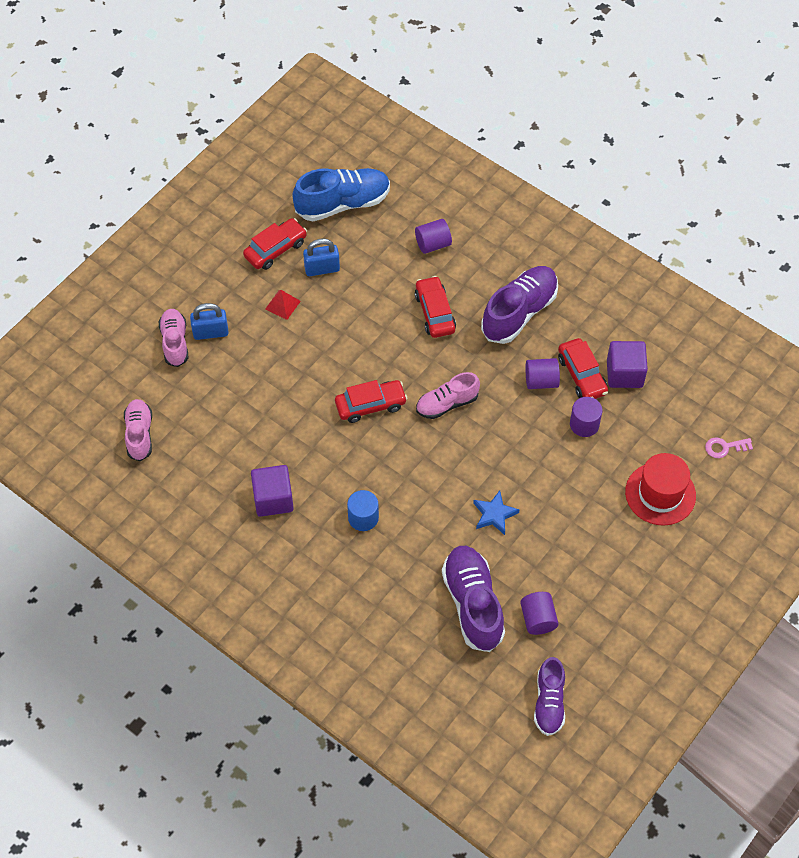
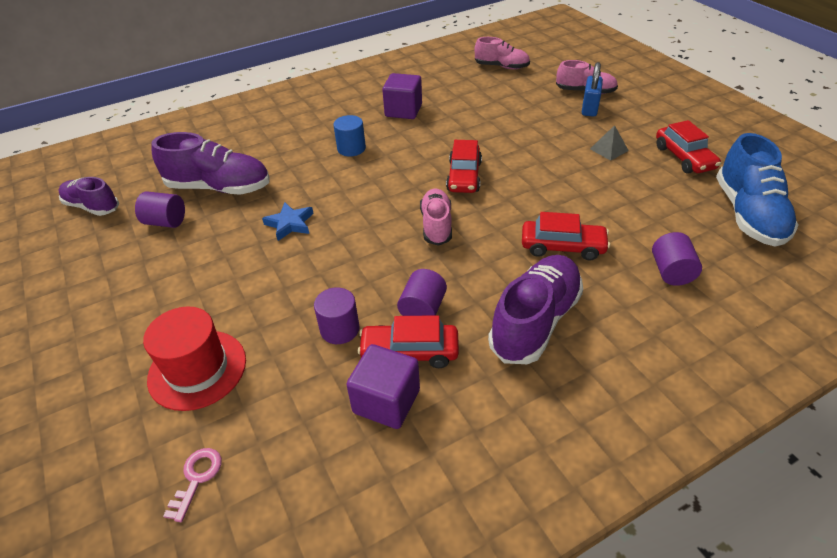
camera: 115 degrees right, 15 degrees down
red pyramid [265,290,301,320] -> grey pyramid [590,125,629,161]
blue padlock [303,238,340,276] -> none
purple shoe [481,266,558,344] -> purple shoe turned 120 degrees counterclockwise [488,255,583,364]

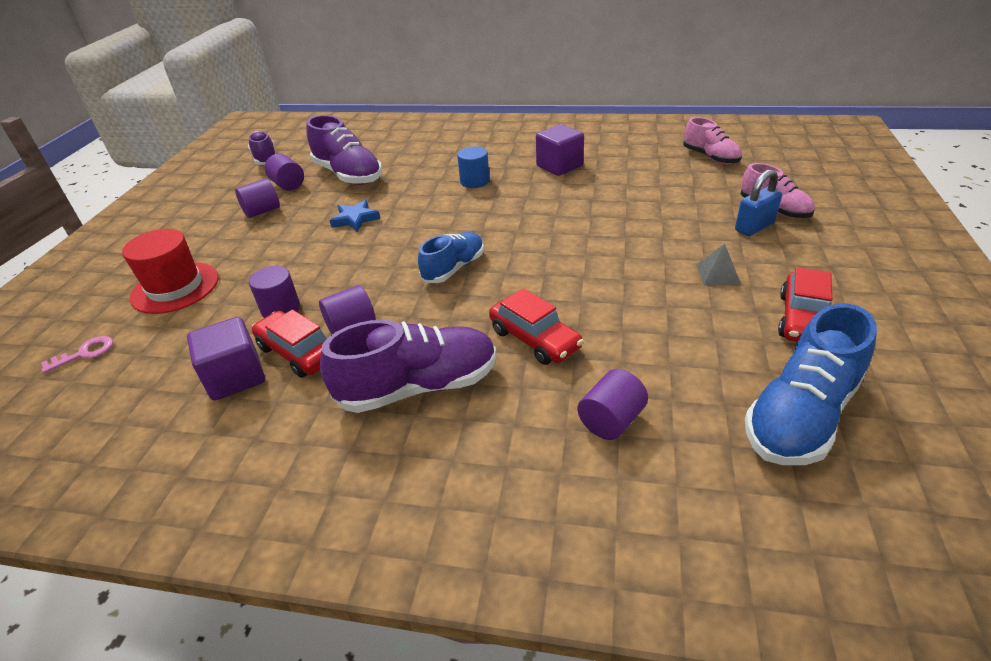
camera: 40 degrees right, 5 degrees down
pink shoe [420,188,452,246] -> blue shoe [418,232,484,283]
red car [446,140,482,193] -> none
none -> purple cylinder [235,178,280,218]

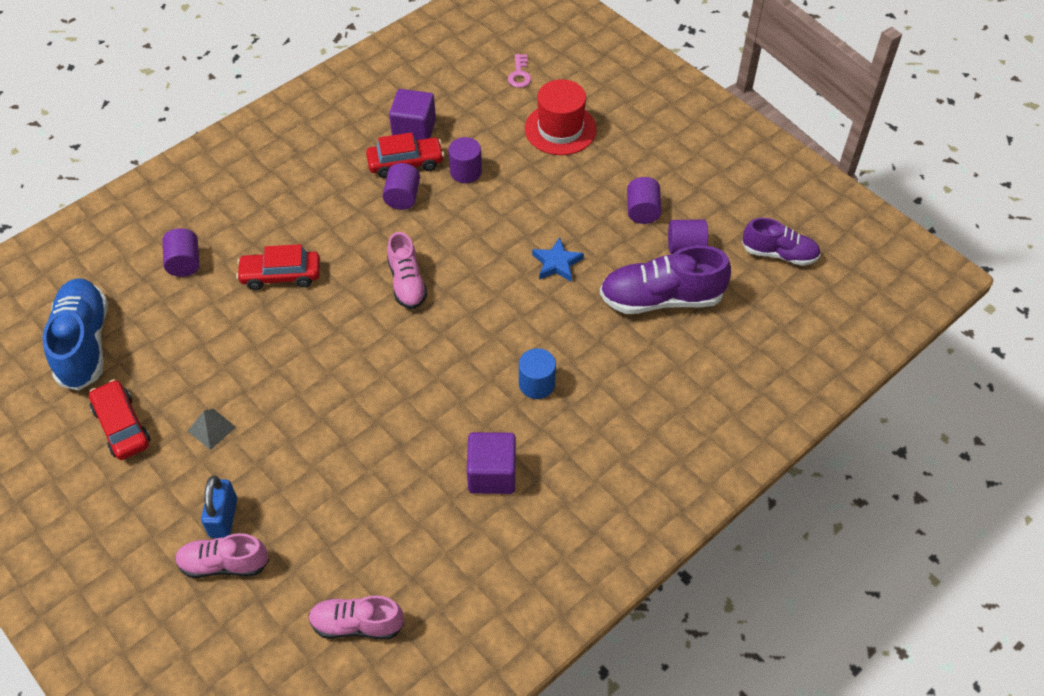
camera: 125 degrees right, 15 degrees up
purple shoe [320,320,497,413] -> none
blue shoe [418,232,484,283] -> pink shoe [387,232,428,309]

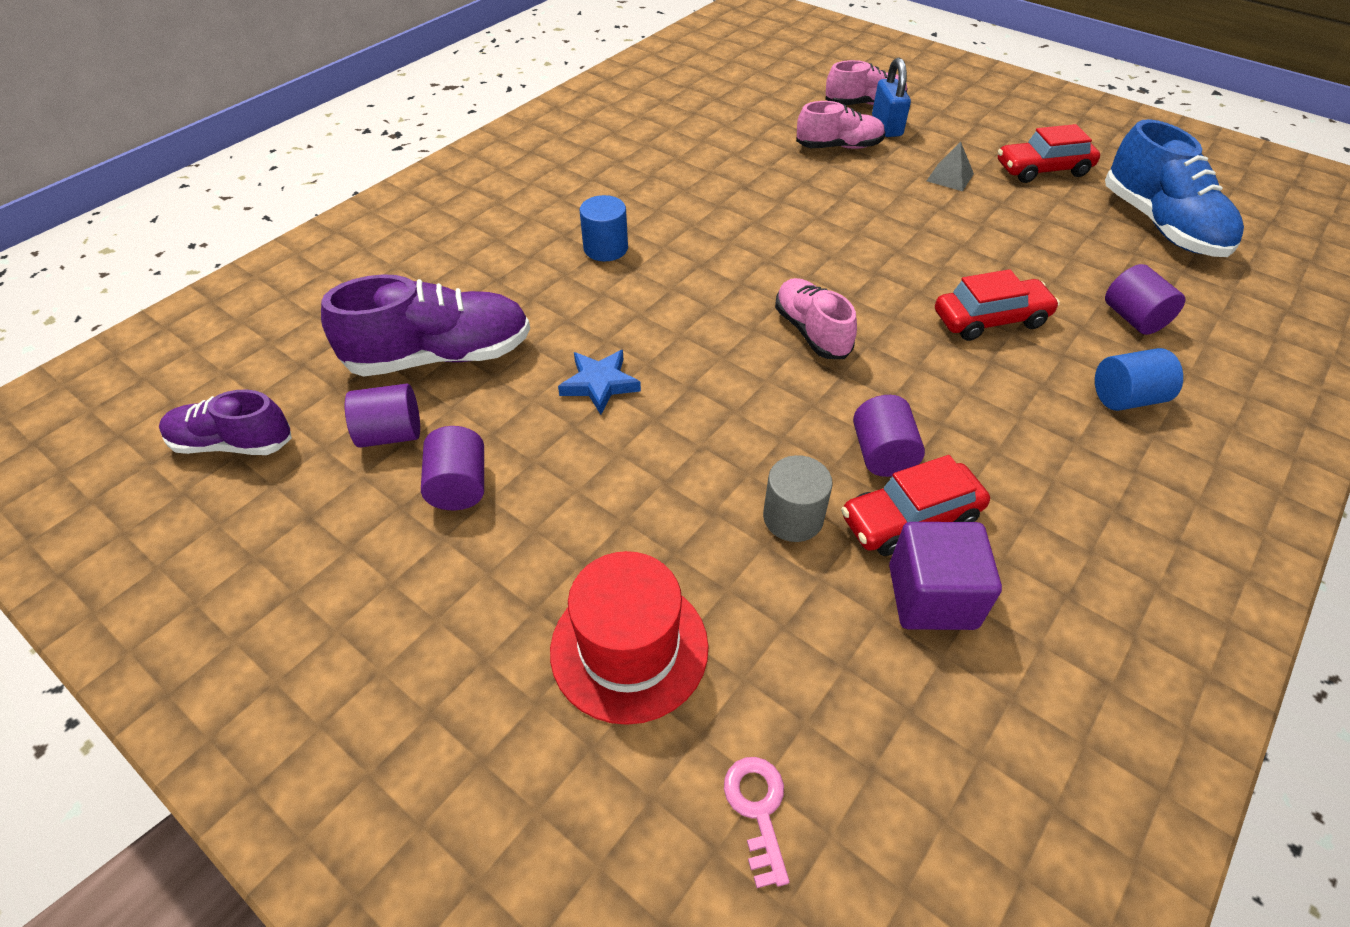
camera: 170 degrees right, 5 degrees down
red car [89,379,151,460] -> red car turned 120 degrees clockwise [998,124,1100,183]
pink shoe [308,595,404,639] -> pink shoe moved to [796,101,886,149]
purple cylinder [448,137,482,183] -> grey cylinder [763,455,833,542]
purple cube [467,432,516,494] -> none
none -> blue cylinder [1095,348,1183,411]

